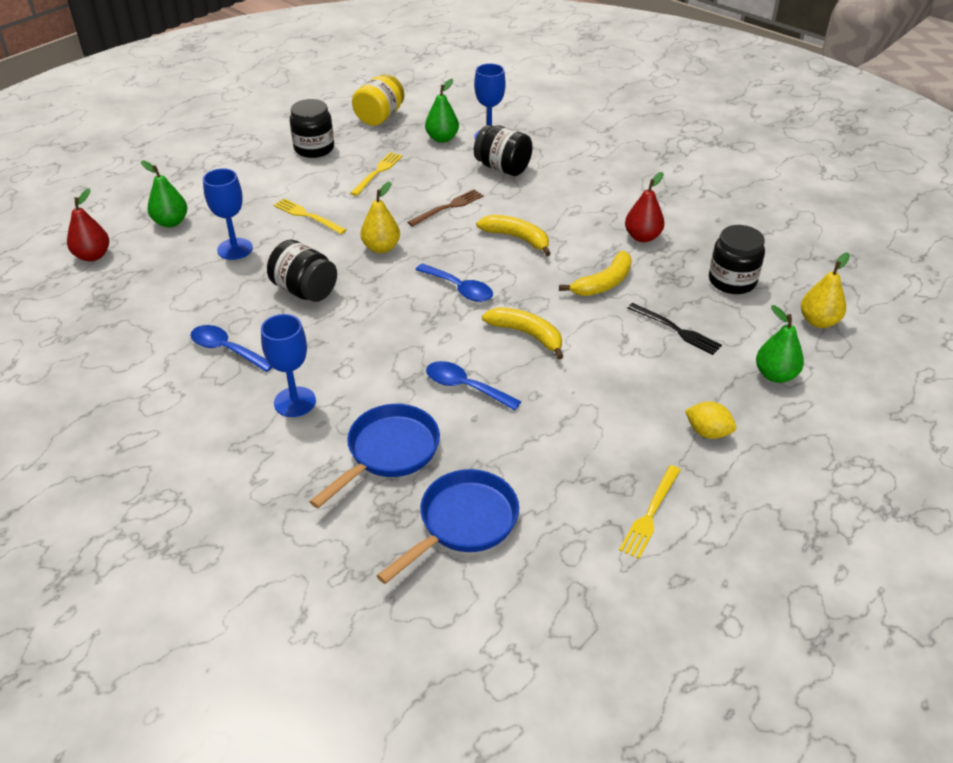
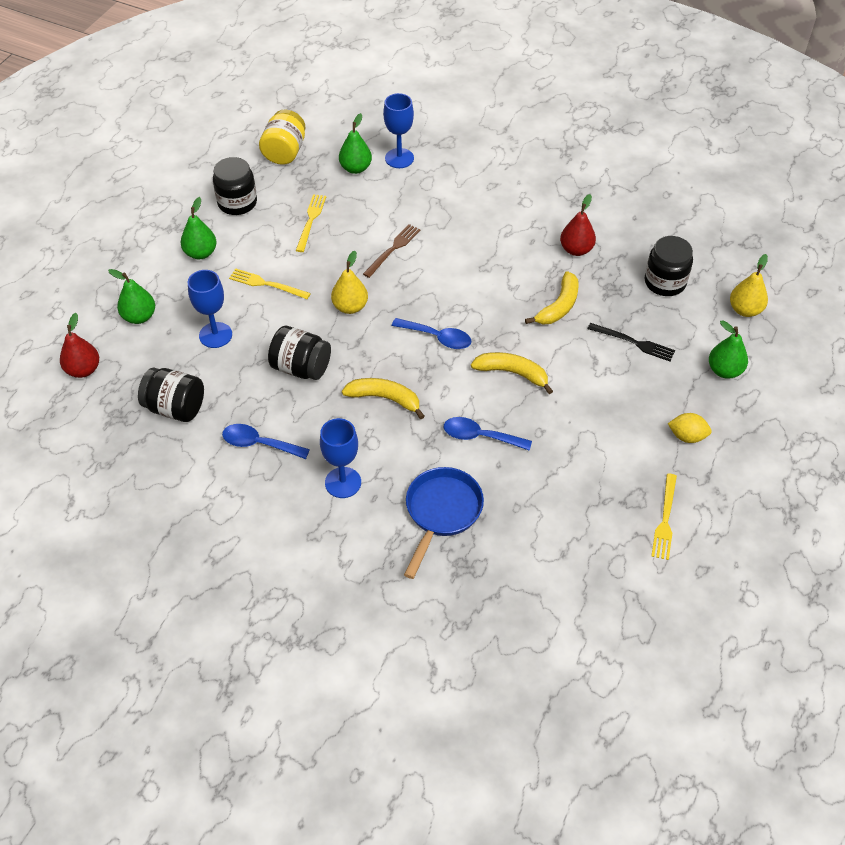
camera: 15 degrees left, 10 degrees up
blue pan [376,469,519,584] -> none
black jar [474,125,533,176] -> black jar moved to [138,368,204,422]
yellow banana [476,215,551,256] -> yellow banana moved to [342,378,425,419]
none -> green pear [181,197,217,259]

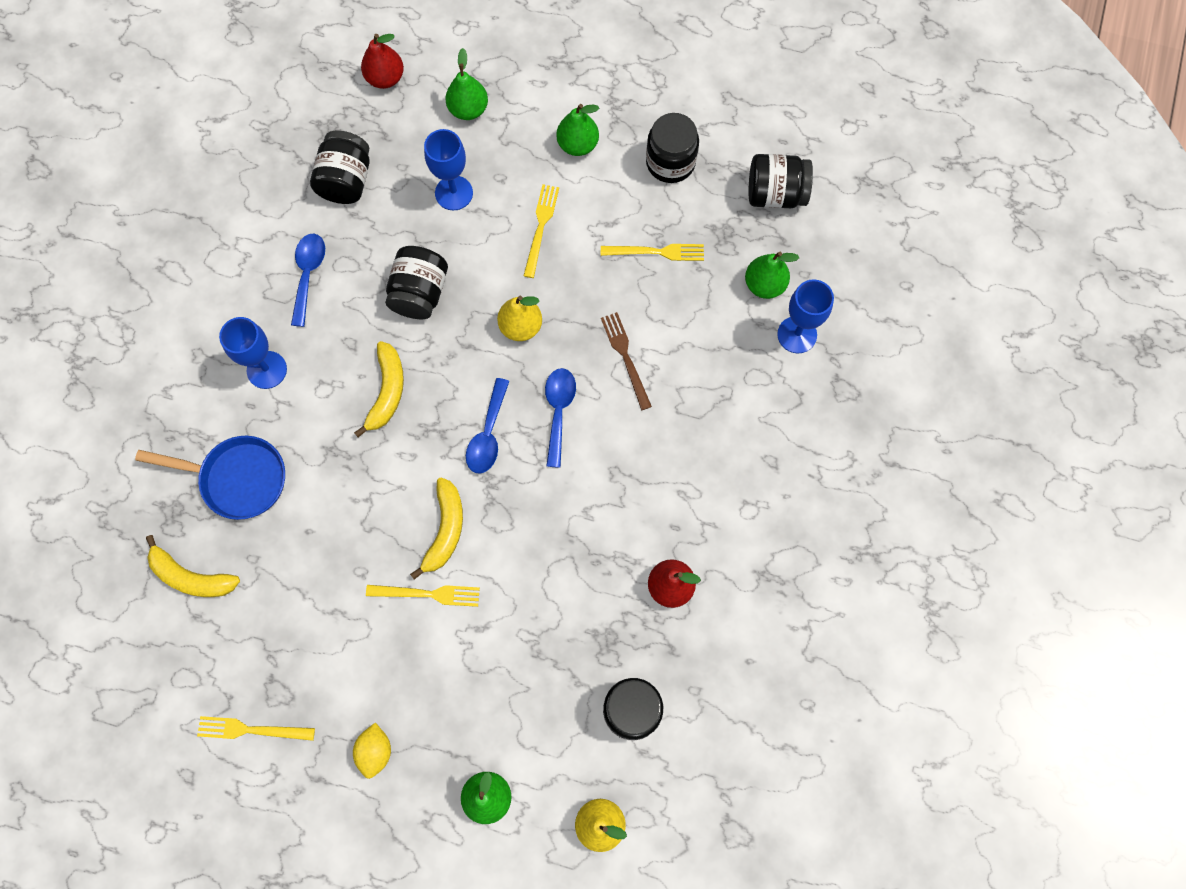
camera: 80 degrees right, 20 degrees up
yellow jar [259,109,306,165] -> black jar [748,154,813,208]
brown fork [363,224,420,278] -> brown fork turned 135 degrees counterclockwise [601,312,652,410]
blue spoon [444,417,532,451] -> blue spoon moved to [545,368,576,468]
yellow banana [525,271,579,325] -> yellow banana moved to [146,535,240,597]
black fork [587,323,675,361] -> none
none -> yellow fork [366,585,480,607]

